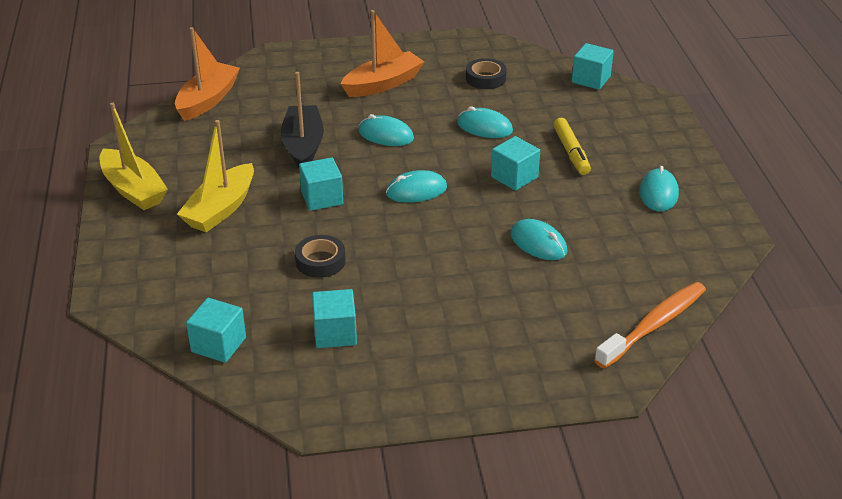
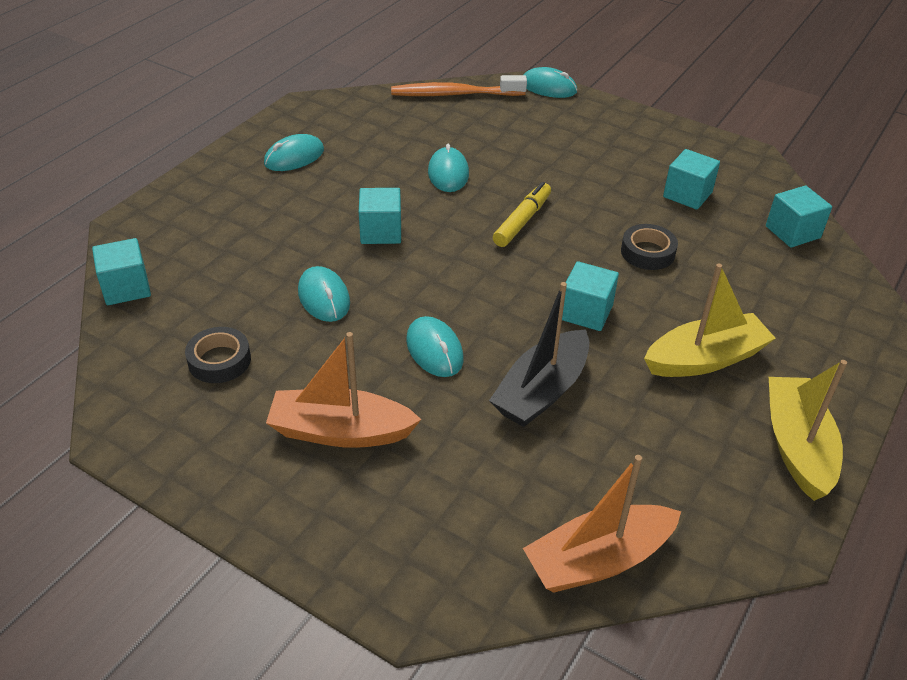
camera: 140 degrees left, 5 degrees up
turquoise mouse [386,170,447,203] -> turquoise mouse moved to [523,67,577,98]
yellow marker [553,118,591,175] -> yellow marker moved to [493,182,551,247]

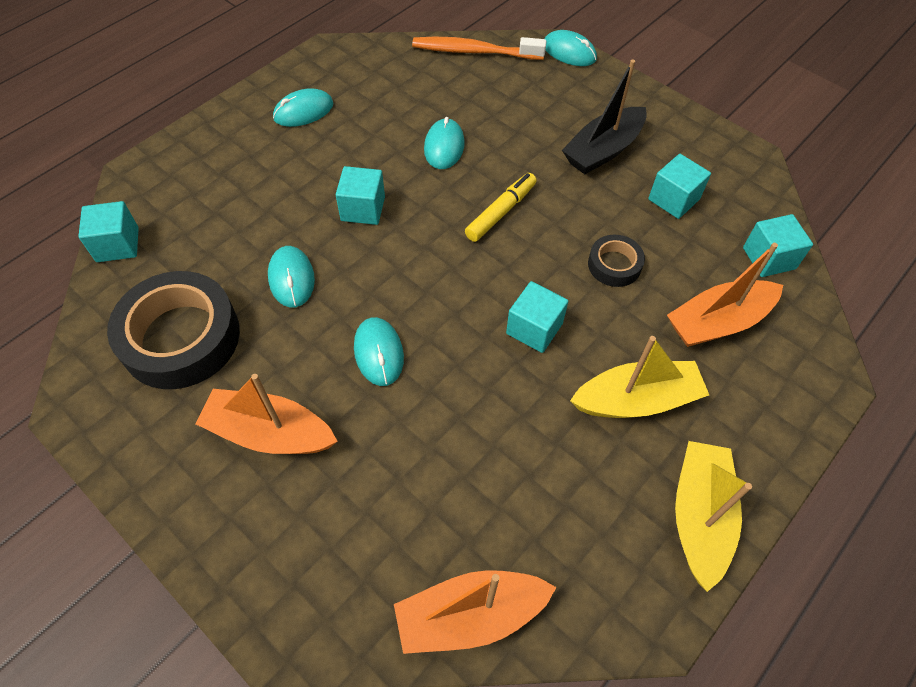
camera: 10 degrees right, 15 degrees up
black tape [185,327,251,383] -> black tape [107,271,240,389], size x2.03
black boat [489,282,589,427] -> black boat moved to [562,60,647,174]
none -> orange boat [667,243,783,347]

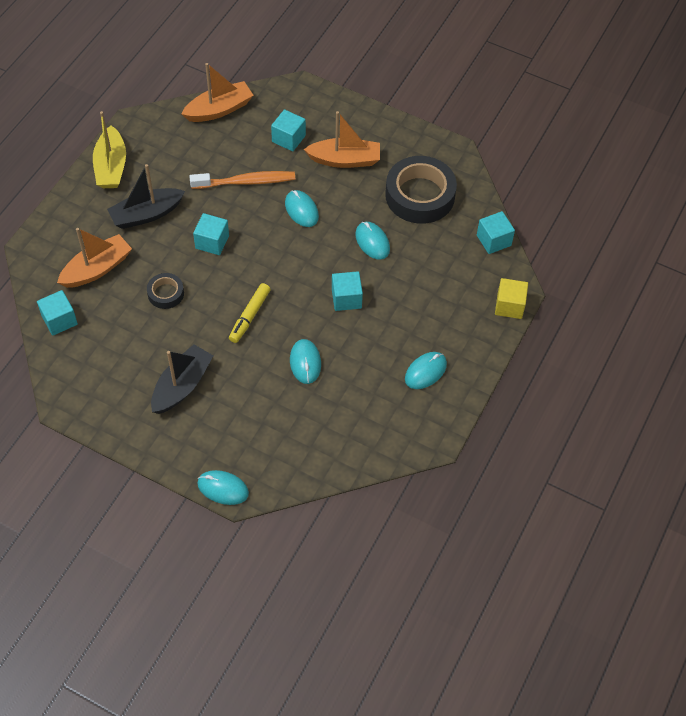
camera: 165 degrees right, 0 degrees up
orange toothbrush [412,37,546,60] -> orange toothbrush moved to [190,171,295,189]
yellow boat [570,336,709,418] -> black boat [107,164,185,229]
turquoise cube [648,154,711,219] -> turquoise cube moved to [271,109,306,151]
none -> yellow cube [495,278,528,319]

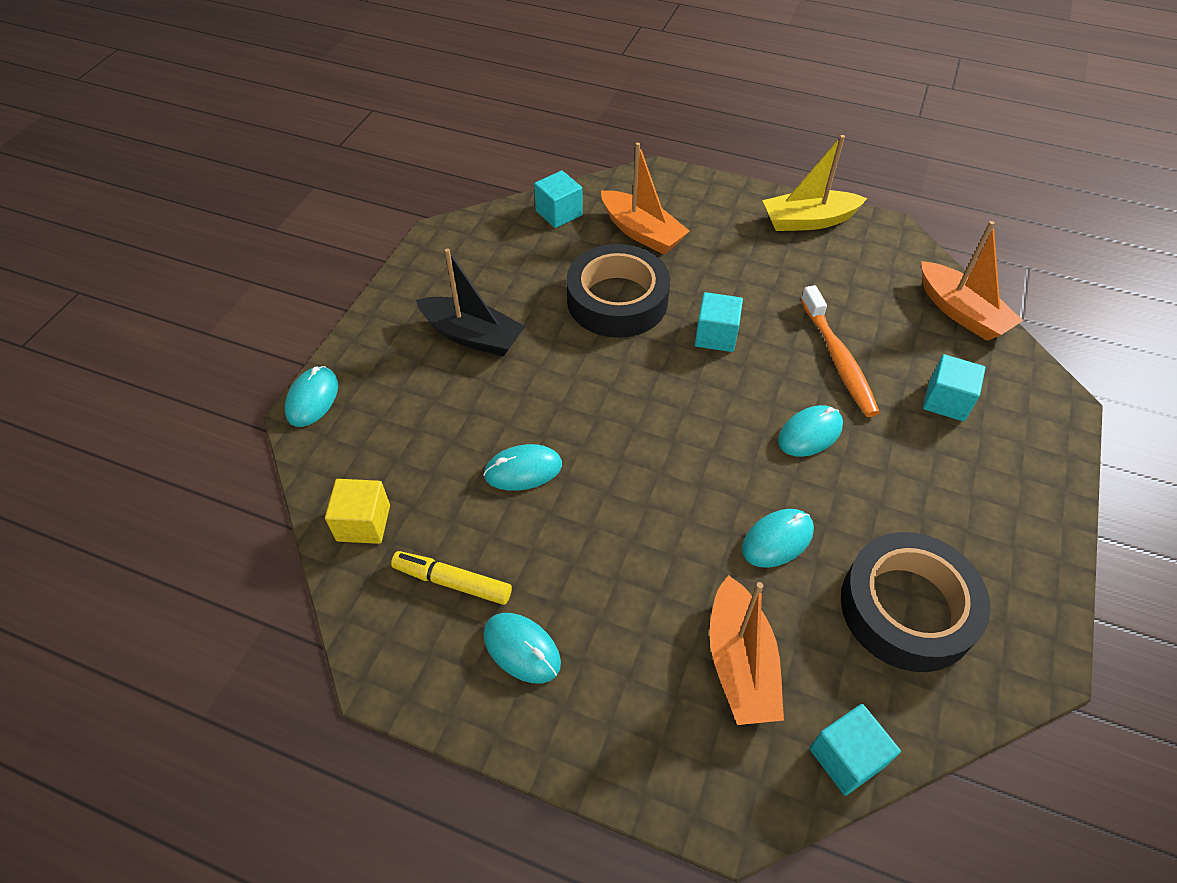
camera: 85 degrees right, 5 degrees down
black boat [107,164,185,229] -> none
black tape [147,273,184,309] -> black tape [566,244,670,338], size x2.03
yellow marker [229,283,271,343] -> yellow marker moved to [391,551,512,605]
orange boat [304,111,380,168] -> orange boat moved to [709,575,784,725]
turquoise cube [332,271,363,311] -> none
yellow cube [495,278,528,319] -> yellow cube moved to [325,479,390,544]

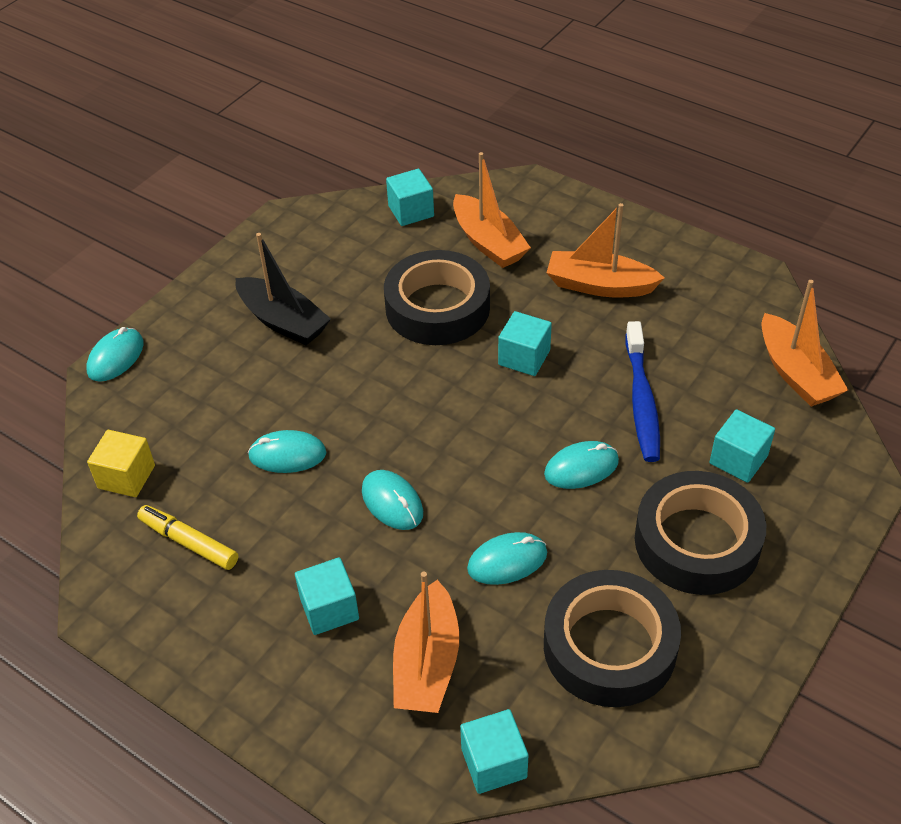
camera: 15 degrees right, 5 degrees down
turquoise mouse [483,613,561,683] -> turquoise mouse moved to [362,470,423,530]
yellow boat [762,135,867,231] -> none
orange toothbrush [801,285,880,417] -> blue toothbrush [625,321,660,462]
none -> turquoise cube [295,557,359,635]
none -> orange boat [547,203,664,297]
none -> black tape [635,471,766,595]

